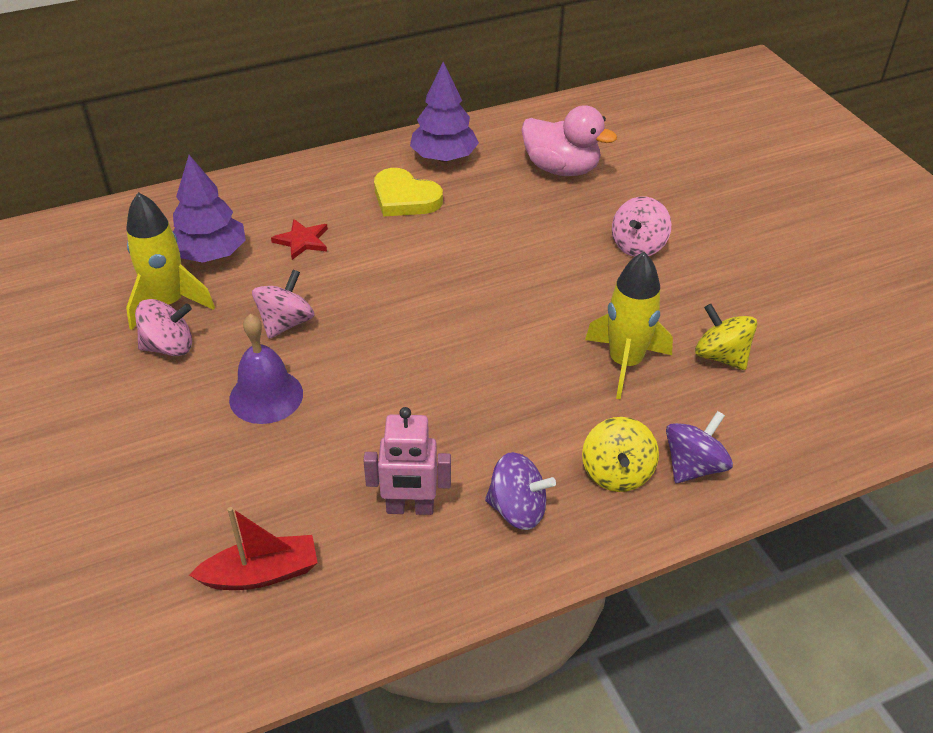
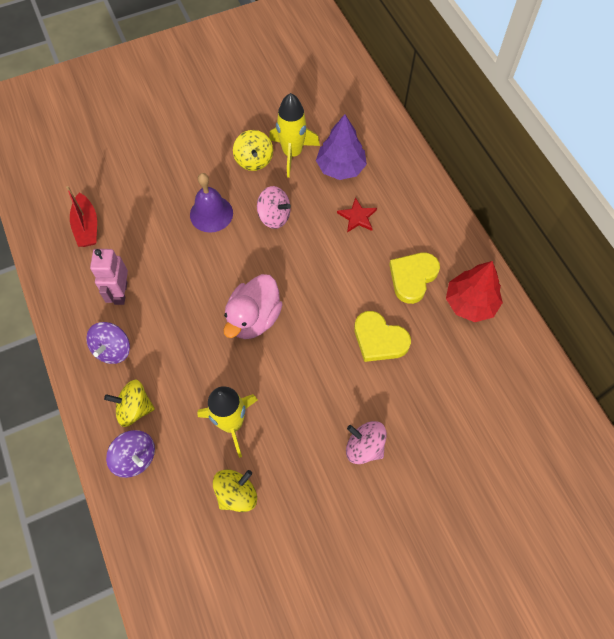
camera: 90 degrees right, 20 degrees up
pink spinning top [135,299,192,356] -> yellow spinning top [233,130,273,171]
purple tree [410,62,479,162] -> red tree [446,261,503,322]
pink duck [522,105,617,176] -> pink duck moved to [223,274,283,339]
none -> yellow heart [354,311,411,362]

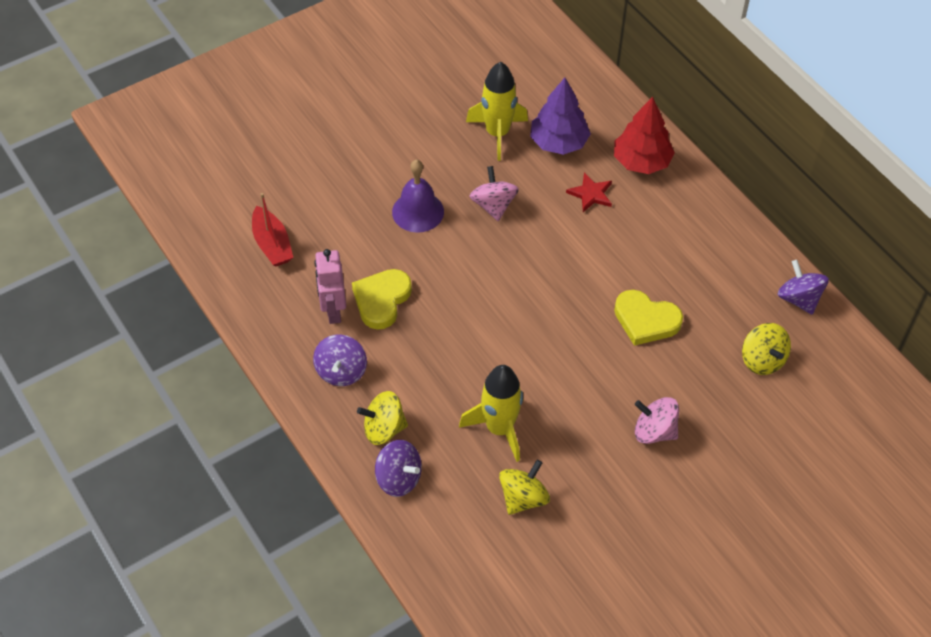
camera: 10 degrees left, 10 degrees down
pink duck [223,274,283,339] -> none
yellow spinning top [233,130,273,171] -> yellow spinning top moved to [742,323,791,375]
pink spinning top [257,186,291,229] -> pink spinning top turned 120 degrees counterclockwise [469,166,519,221]
yellow heart [389,253,440,304] -> yellow heart moved to [352,269,412,330]
red tree [446,261,503,322] -> red tree moved to [614,97,675,174]
none -> purple spinning top [778,260,829,315]

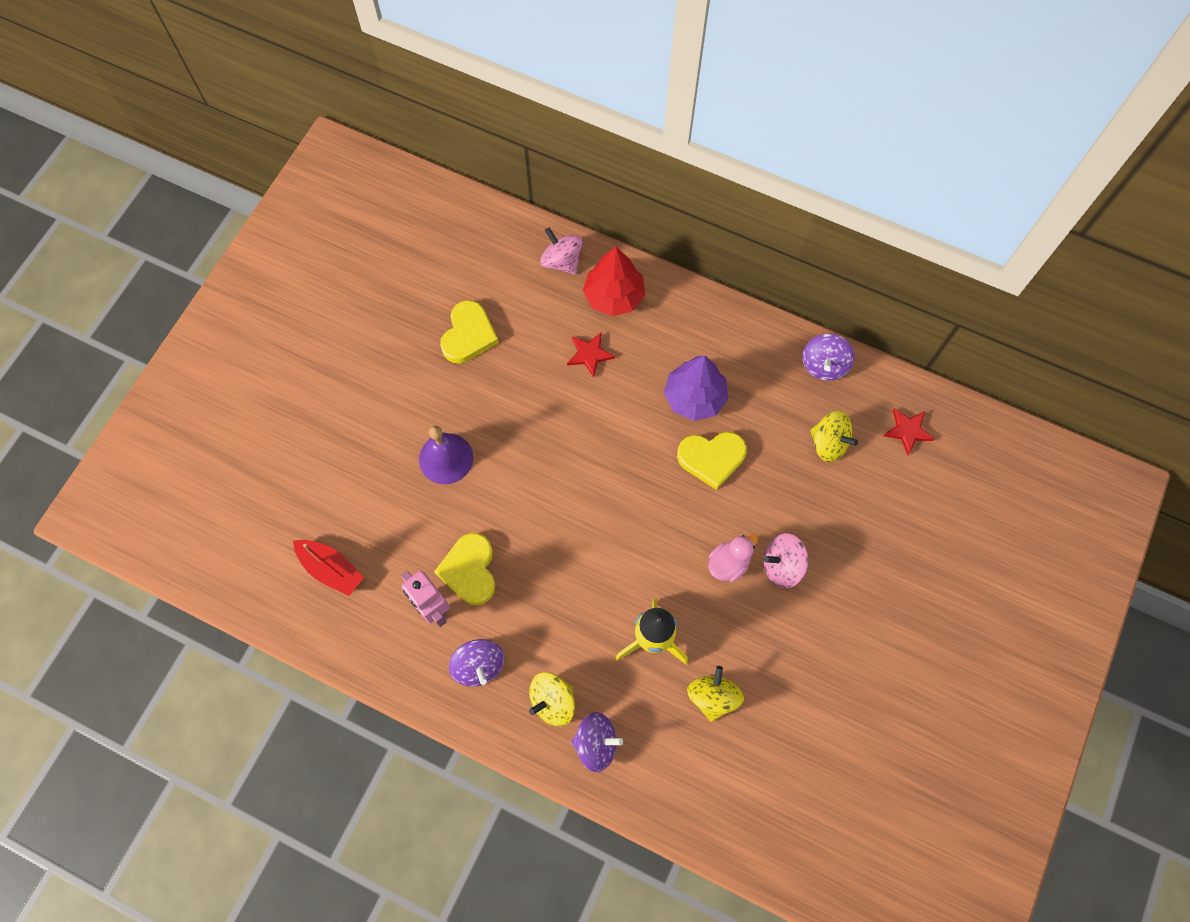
camera: 30 degrees left, 15 degrees up
yellow rocket [466,62,528,161] -> yellow heart [440,300,499,363]
pink spinning top [469,166,519,221] -> pink spinning top moved to [540,227,583,275]
purple tree [530,78,591,155] -> purple tree moved to [664,355,729,421]
purple spinning top [778,260,829,315] -> purple spinning top turned 105 degrees counterclockwise [802,334,855,381]
none -> pink duck [708,534,758,582]
none -> red star [883,408,935,455]

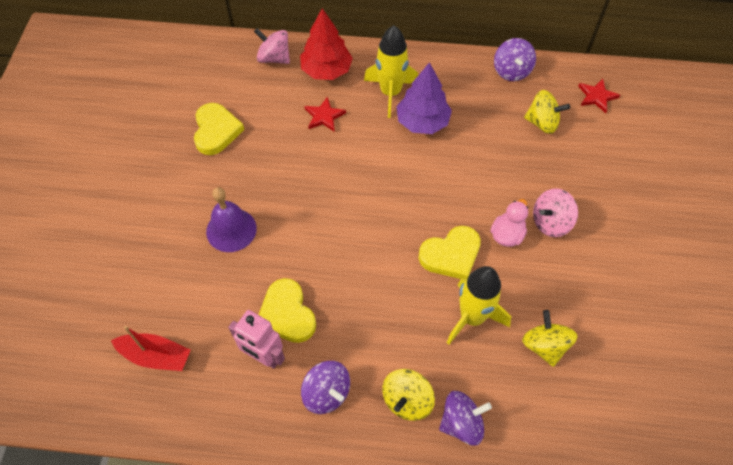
camera: 20 degrees left, 10 degrees down
yellow heart [677,432,747,490] -> yellow heart moved to [418,226,481,280]
none -> yellow rocket [364,25,418,118]

